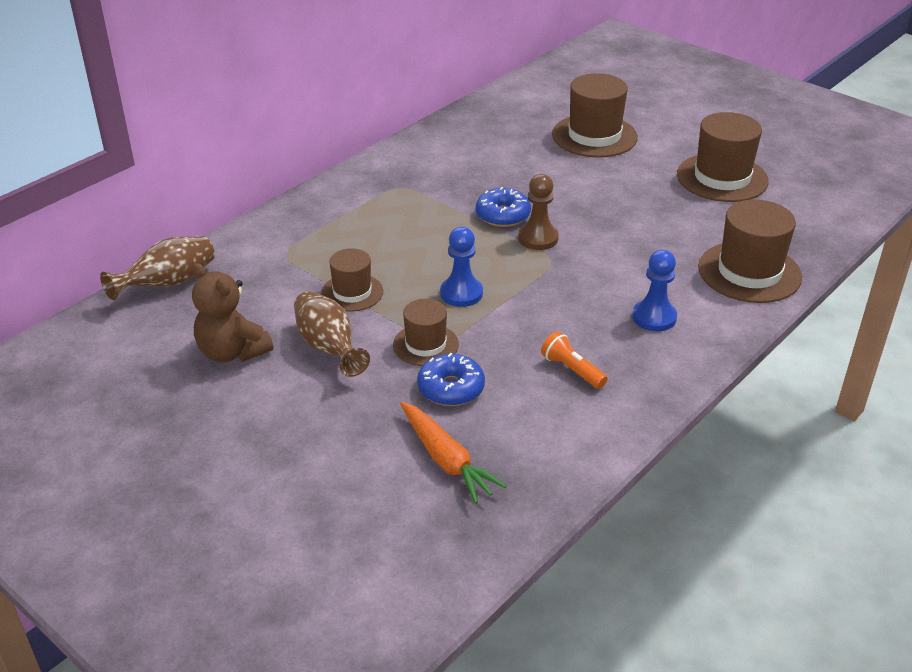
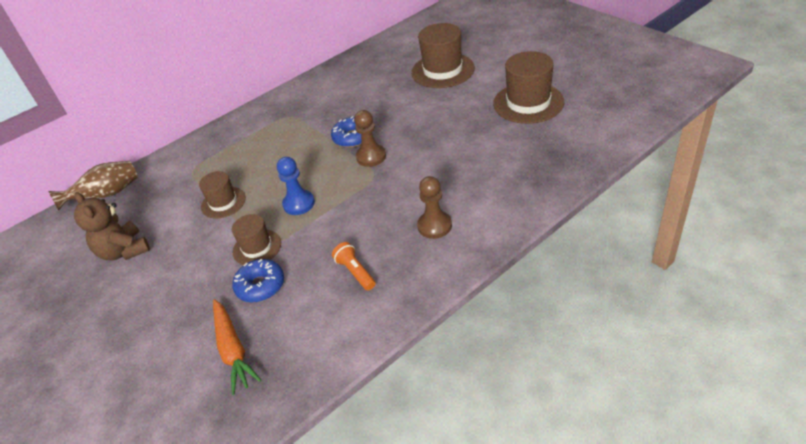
camera: 15 degrees right, 5 degrees up
brown vase [294,291,370,377] -> none
blue pawn [632,250,677,331] -> brown pawn [417,176,452,239]
brown hat [698,199,802,303] -> none

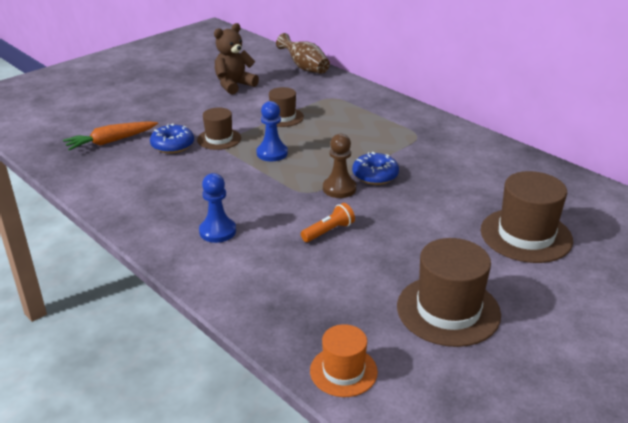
camera: 80 degrees right, 10 degrees down
orange flashlight [332,242,376,291] -> orange flashlight moved to [301,203,355,242]
brown pawn [417,176,452,239] -> blue pawn [199,173,236,243]
none -> orange hat [310,324,378,397]

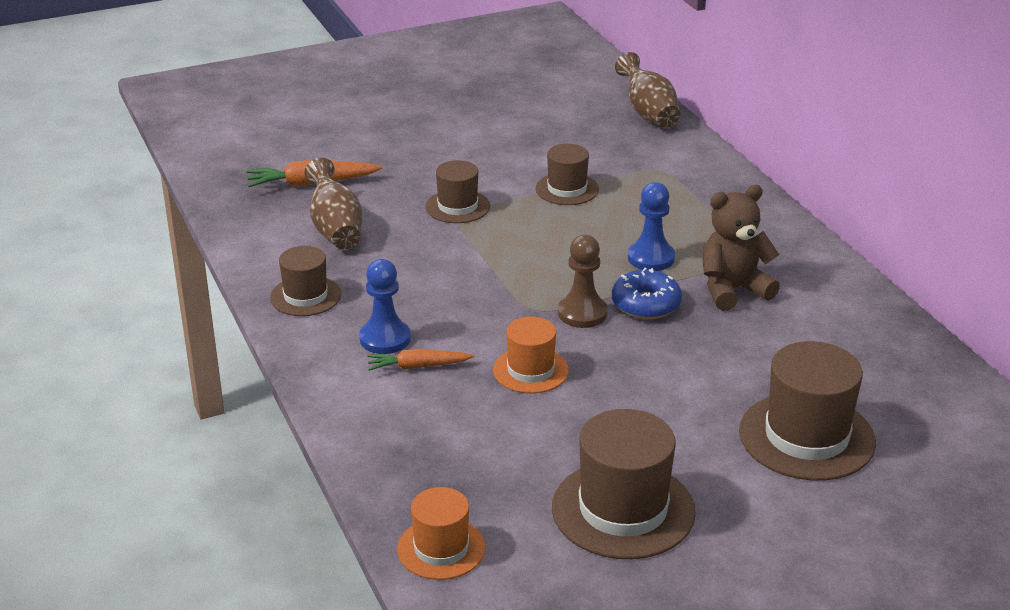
camera: 20 degrees right, 0 degrees up
blue donut [150,123,194,153] -> none
brown teddy bear [214,23,259,95] -> brown teddy bear moved to [703,185,780,311]
blue pawn [256,101,288,161] -> blue pawn moved to [628,182,675,271]
orange flashlight [301,203,355,242] -> orange hat [493,317,569,394]
none -> brown hat [270,246,341,316]
none -> brown vase [304,158,362,249]
none -> orange carrot [367,349,474,371]

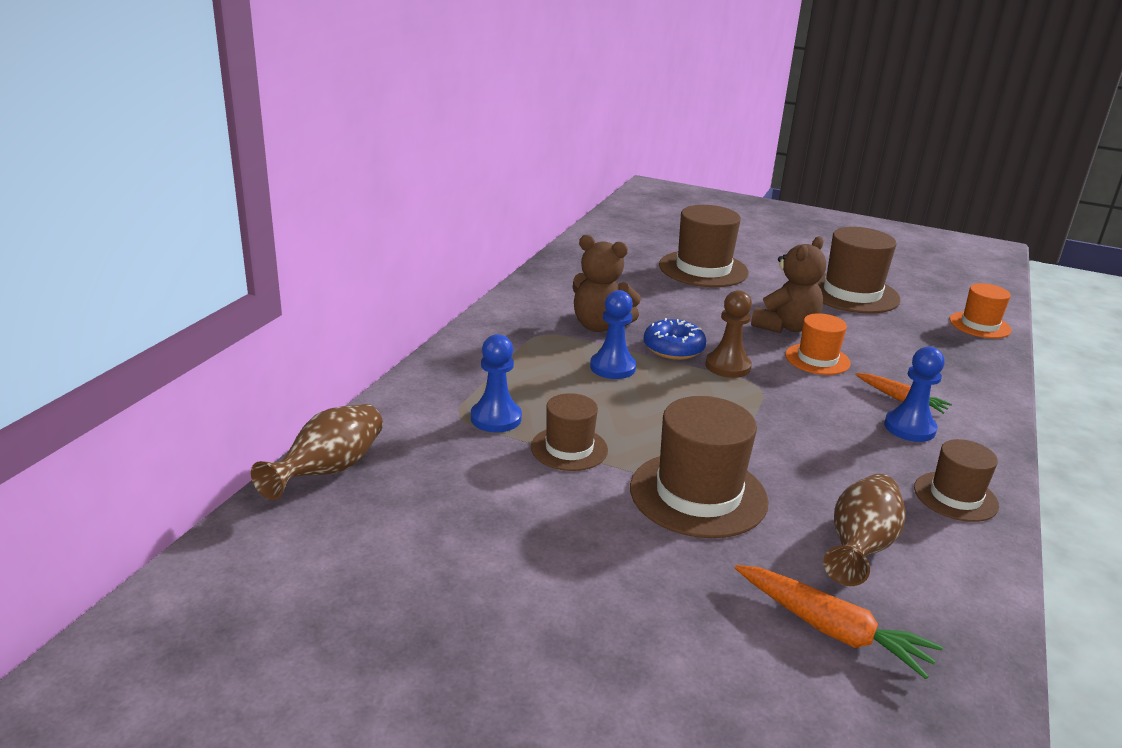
camera: 135 degrees left, 5 degrees down
brown hat [426,160,490,223] -> brown hat [630,396,769,538], size x1.67
none -> blue pawn [471,334,522,432]
none -> brown teddy bear [751,236,826,333]

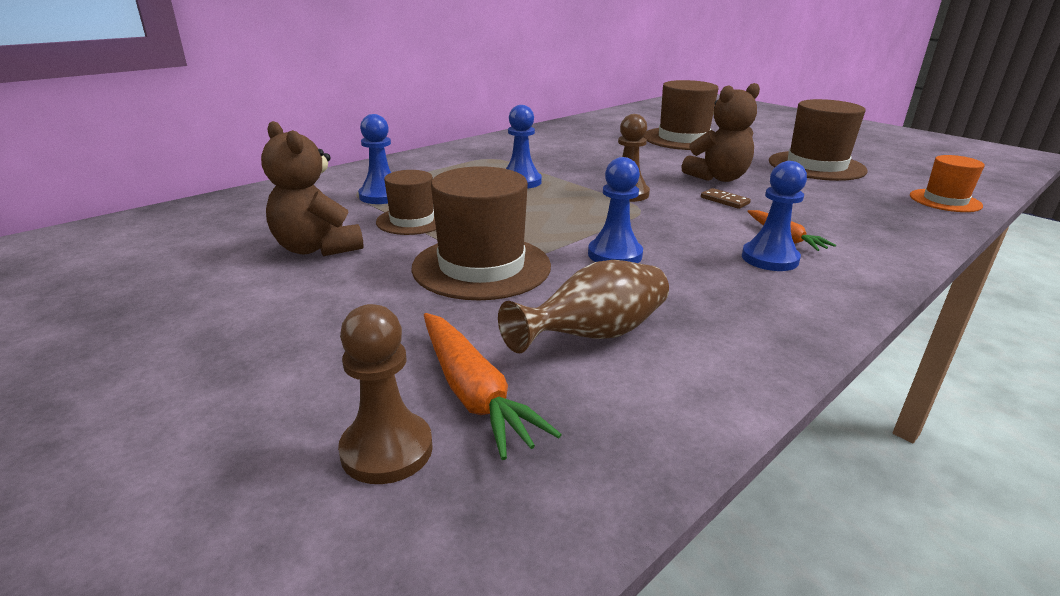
camera: 25 degrees right, 0 degrees up
brown vase [251,404,383,500] -> none
brown teddy bear [573,235,641,332] -> brown teddy bear moved to [261,121,364,256]
blue donut [643,318,706,360] -> none
orange hat [785,313,851,375] -> brown domino [701,188,751,209]
brown hat [914,439,999,522] -> none
none -> brown pawn [338,304,433,484]
none -> blue pawn [588,157,643,263]

